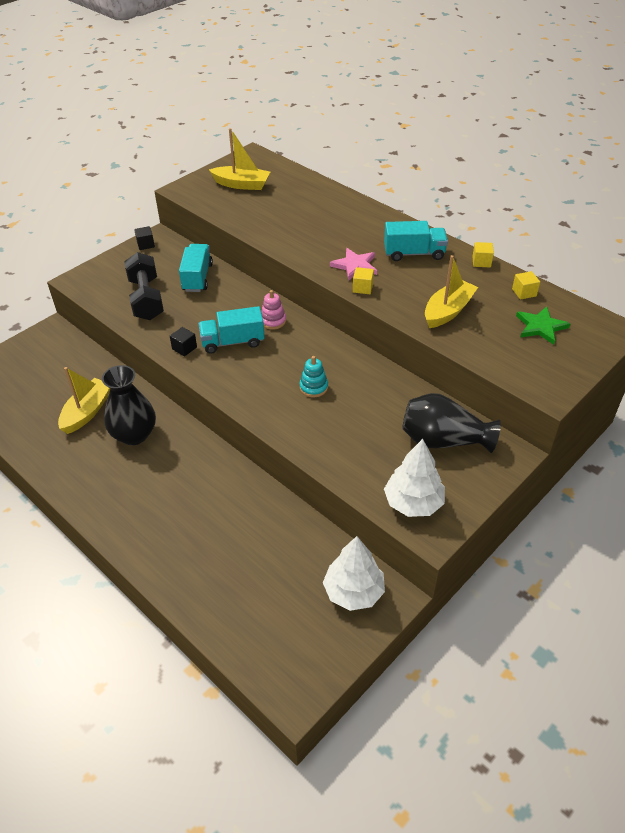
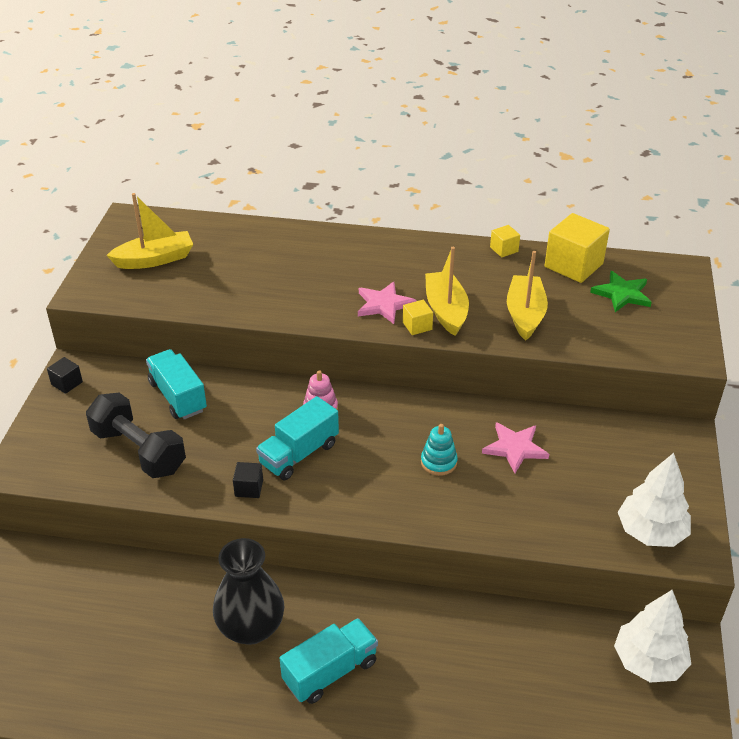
camera: 35 degrees left, 5 degrees down
yellow boat [58,367,110,434] -> yellow boat moved to [425,247,469,336]
turquoise truck [384,221,448,261] -> turquoise truck moved to [280,618,378,704]
black vase [402,393,501,453] -> none
yellow cube [512,271,540,300] -> yellow cube [545,213,610,283], size x2.04
none -> pink star [482,422,549,473]

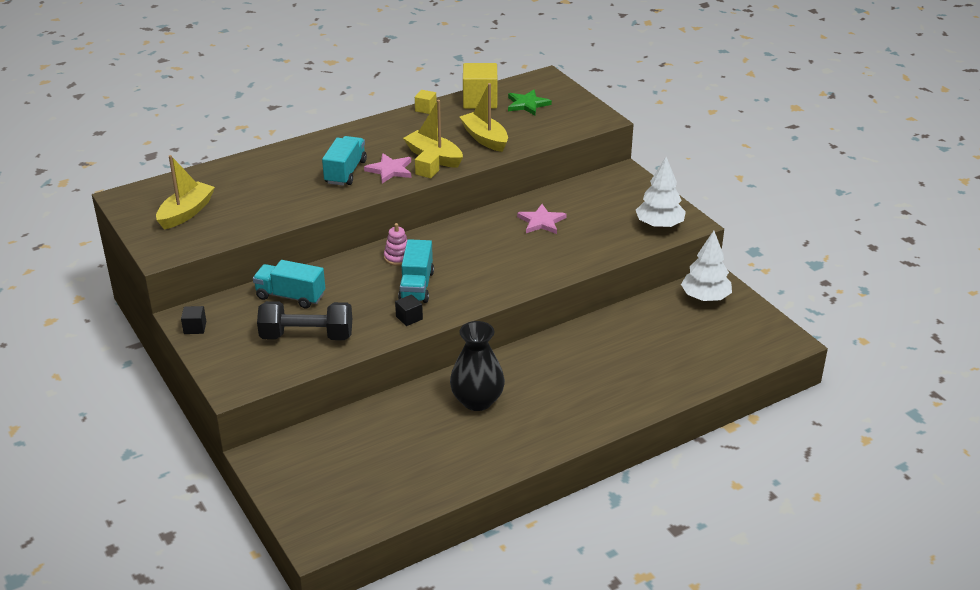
camera: 40 degrees left, 5 degrees down
turquoise truck [280,618,378,704] -> turquoise truck moved to [322,136,367,186]
turquoise stacking toy [421,424,458,476] -> none

